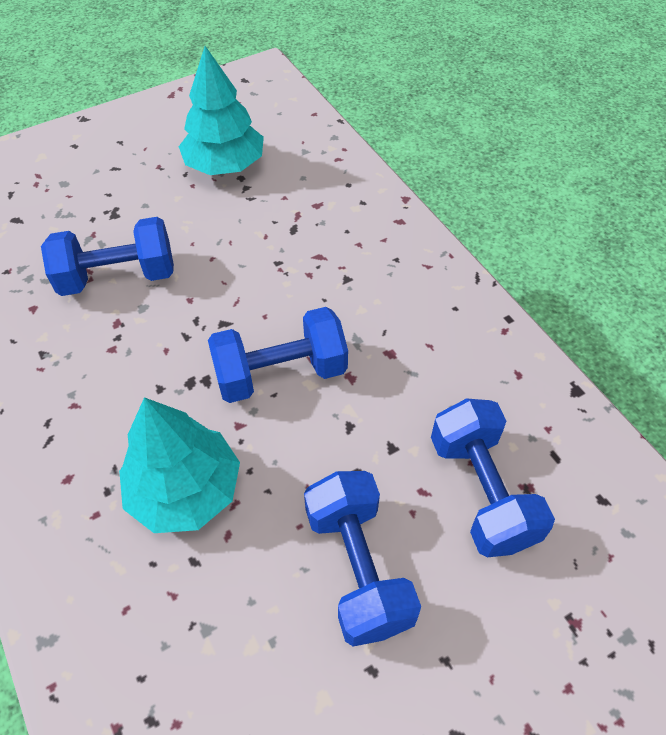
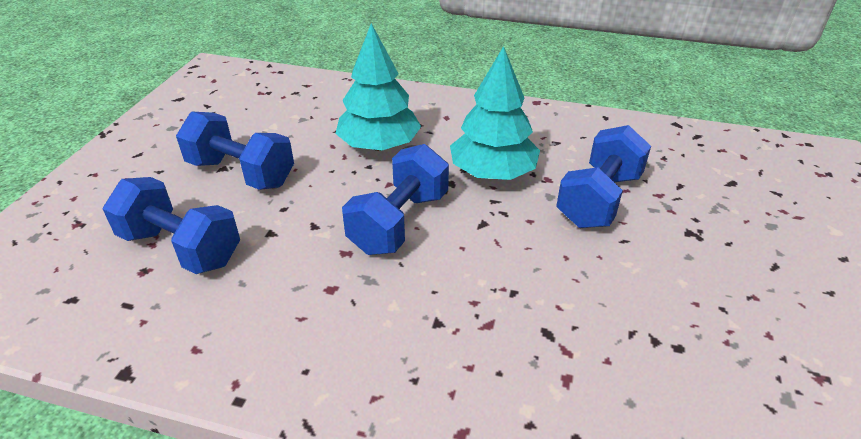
camera: 135 degrees right, 15 degrees down
turquoise tree [179,46,264,175] -> turquoise tree moved to [450,46,540,180]

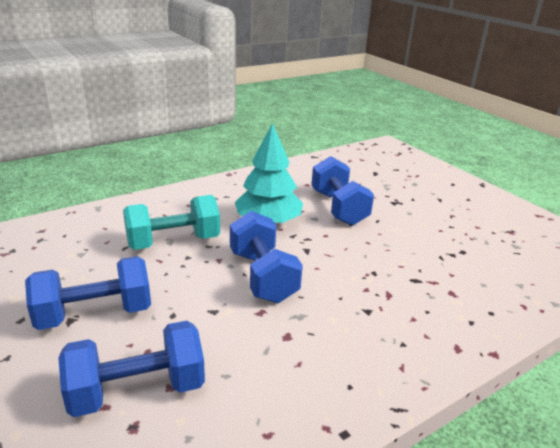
camera: 50 degrees left, 10 degrees down
turquoise tree [335,23,422,151] -> turquoise dumbbell [123,195,220,250]

